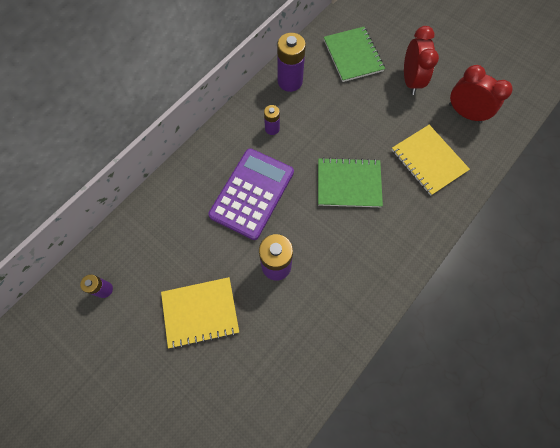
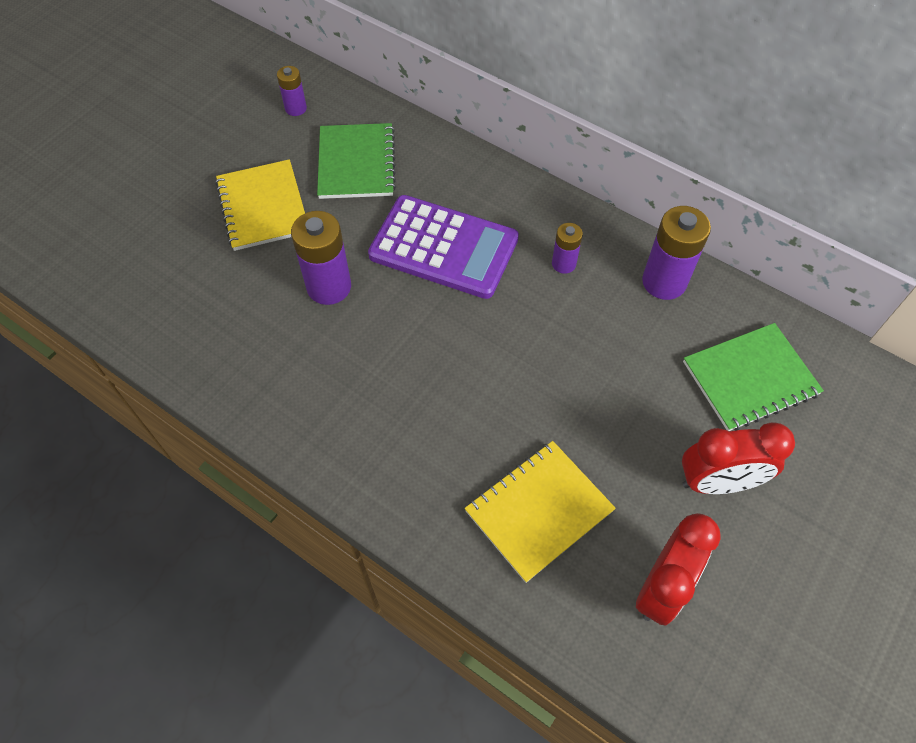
camera: 85 degrees right, 10 degrees down
green notebook [318,157,383,207] -> green notebook moved to [317,123,396,199]

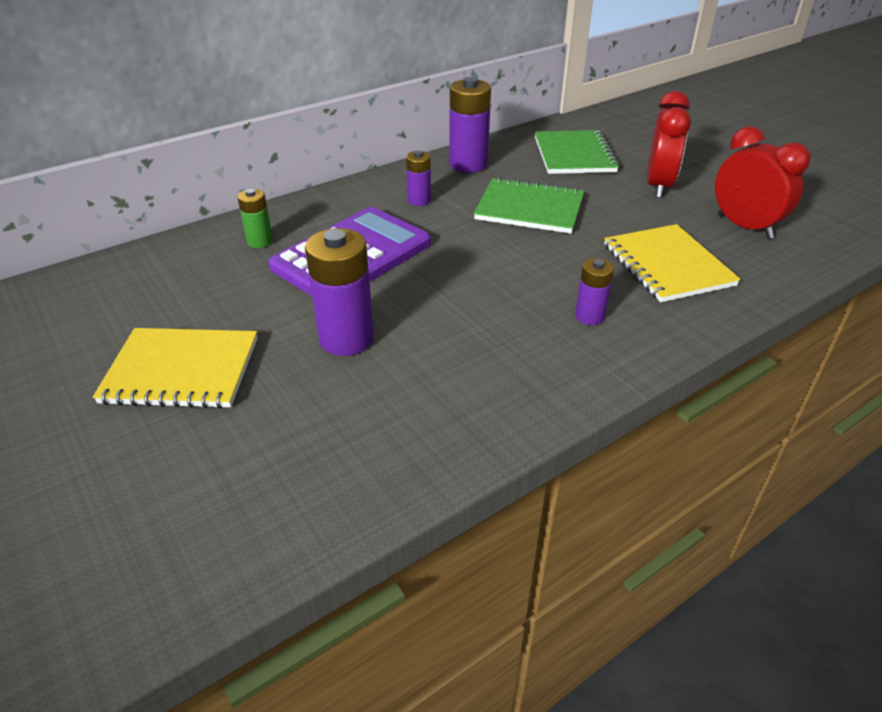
camera: 70 degrees left, 20 degrees down
purple battery [277,66,307,116] -> purple battery moved to [575,258,614,325]
green notebook [317,123,396,199] -> green notebook moved to [474,177,584,234]
none -> green battery [237,189,273,248]

